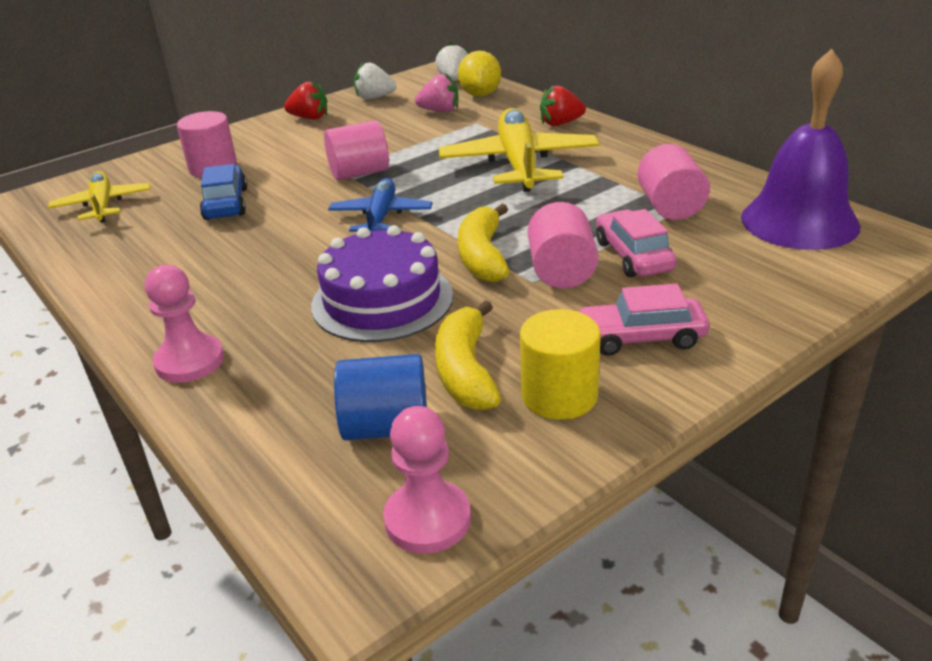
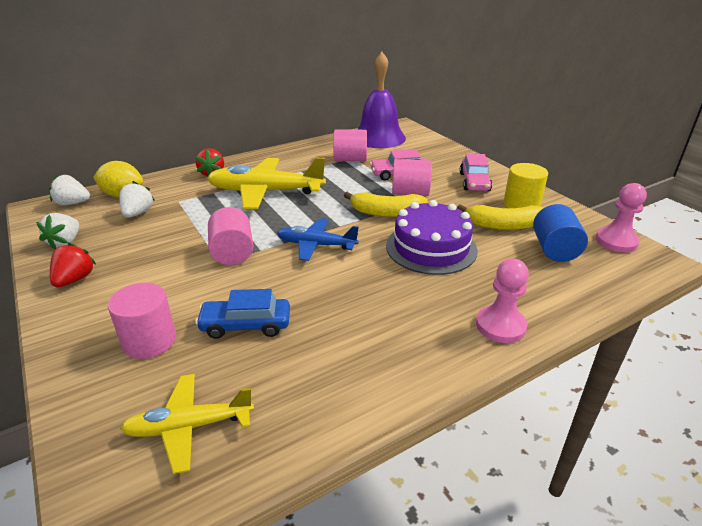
camera: 85 degrees left, 0 degrees up
pink strawberry [415,73,459,112] -> white strawberry [119,181,155,218]

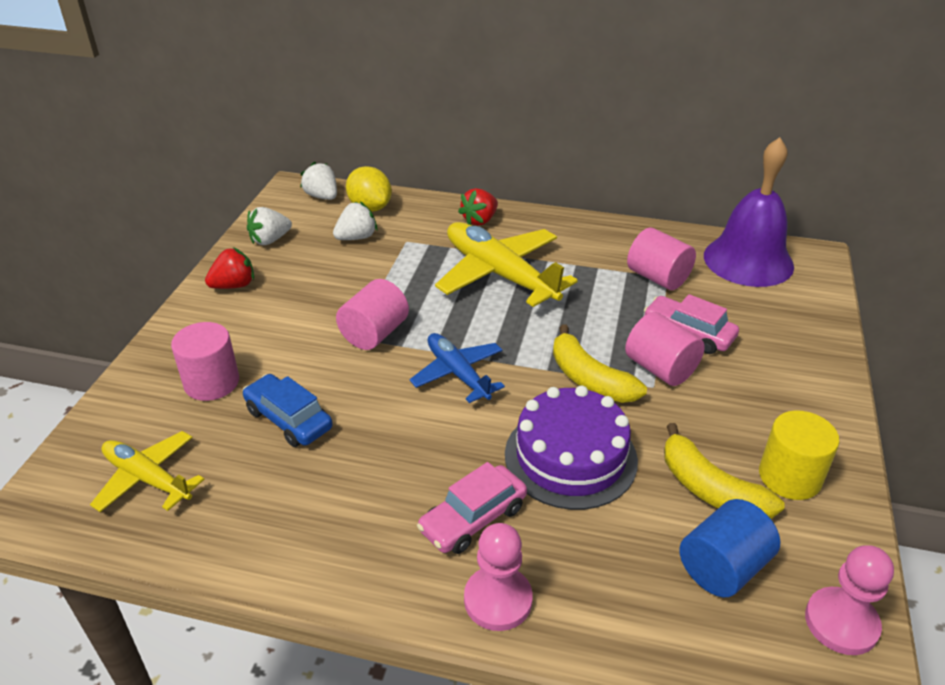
camera: 45 degrees right, 5 degrees up
pink car [460,154,492,191] -> pink car moved to [417,462,527,554]

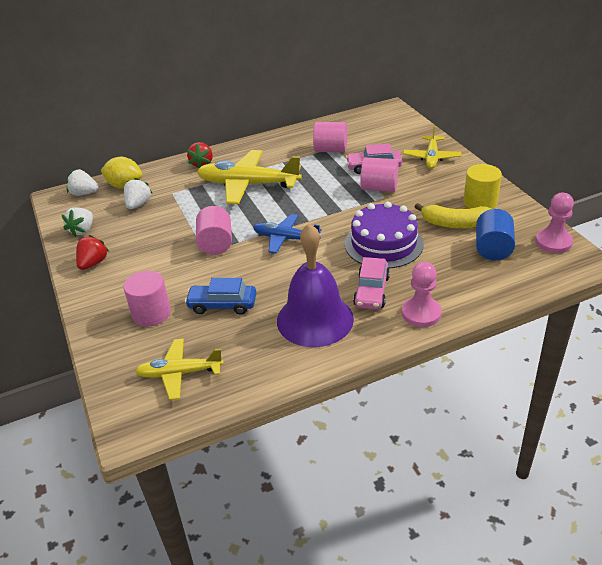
camera: 35 degrees left, 0 degrees up
yellow banana [553,324,647,403] -> none
purple bell [704,137,794,287] -> purple bell moved to [277,224,354,347]
none -> yellow plane [403,125,461,169]

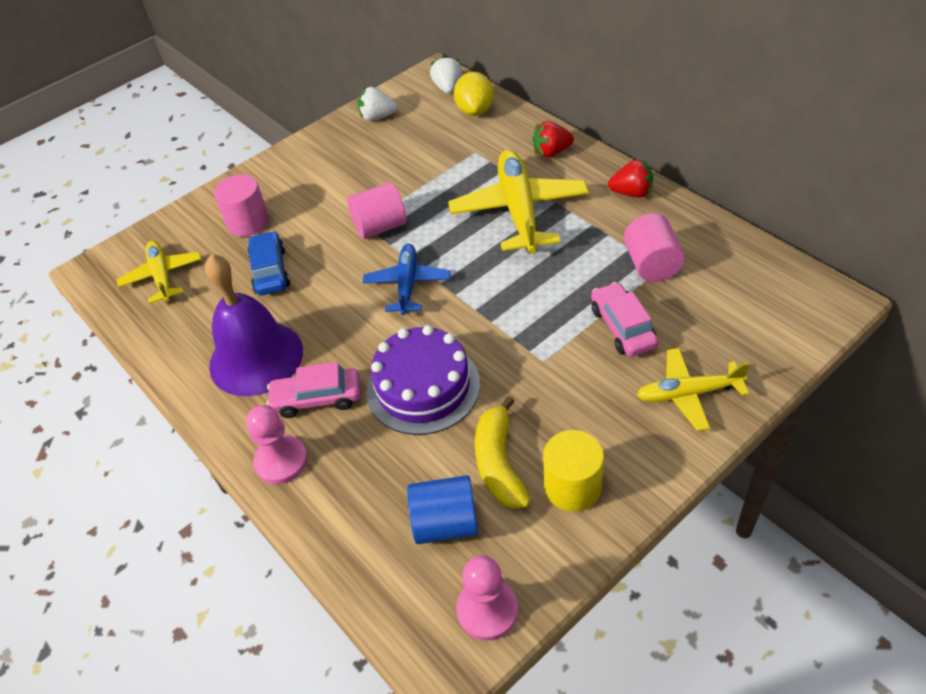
camera: 75 degrees right, 10 degrees up
red strawberry [76,235,109,270] -> red strawberry moved to [608,159,653,198]
white strawberry [124,178,152,209] -> none
pink cylinder [360,157,399,192] -> none

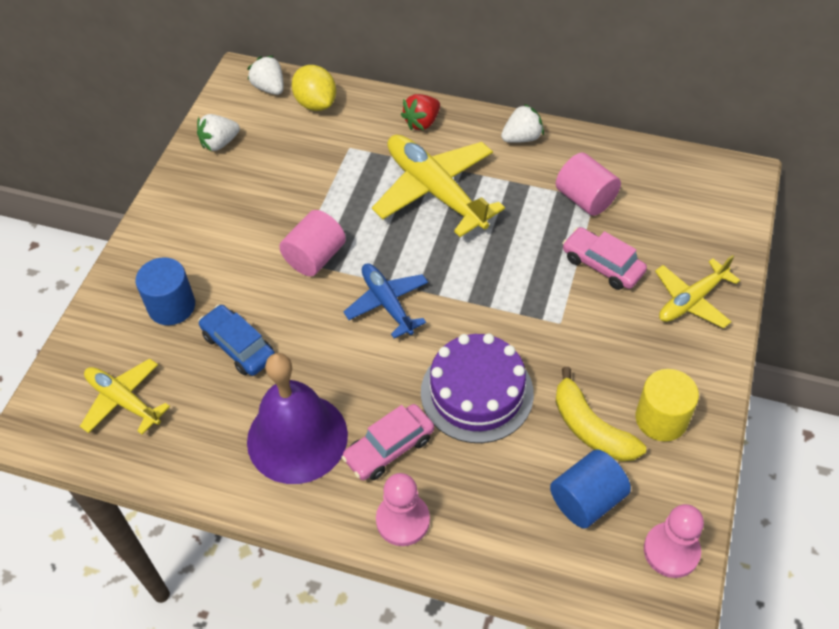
camera: 35 degrees left, 5 degrees up
pink cylinder [214,175,269,237] -> blue cylinder [136,257,195,325]
red strawberry [608,159,653,198] -> white strawberry [501,104,544,143]

